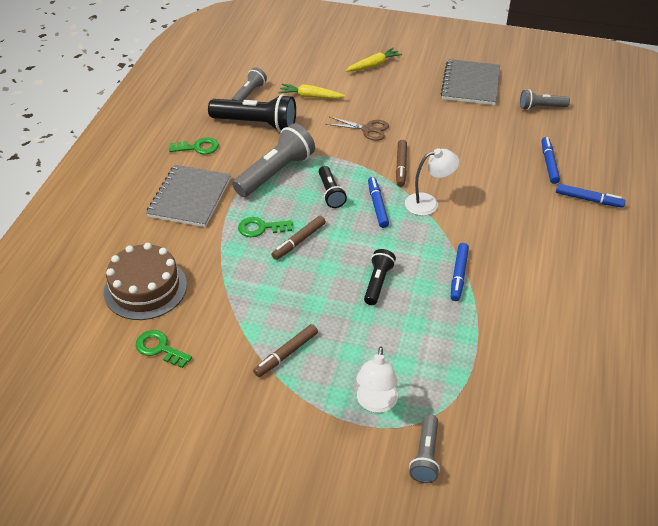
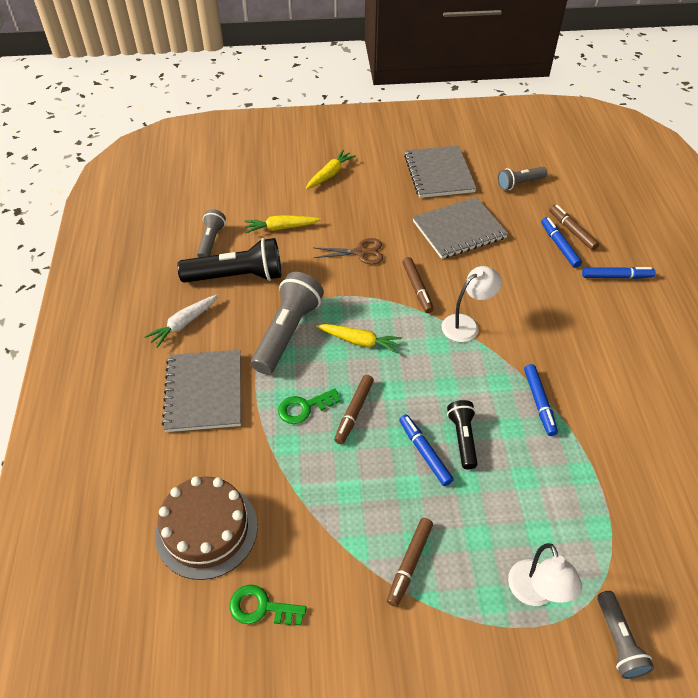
camera: 20 degrees left, 5 degrees up
green key [169,137,219,154] -> white carrot [144,295,218,348]
black flashlight [319,166,347,208] -> yellow carrot [316,324,402,353]
blue marker [368,177,389,228] -> blue marker moved to [399,414,454,486]
none -> grey notebook [413,197,508,259]
none -> brown marker [549,205,599,251]

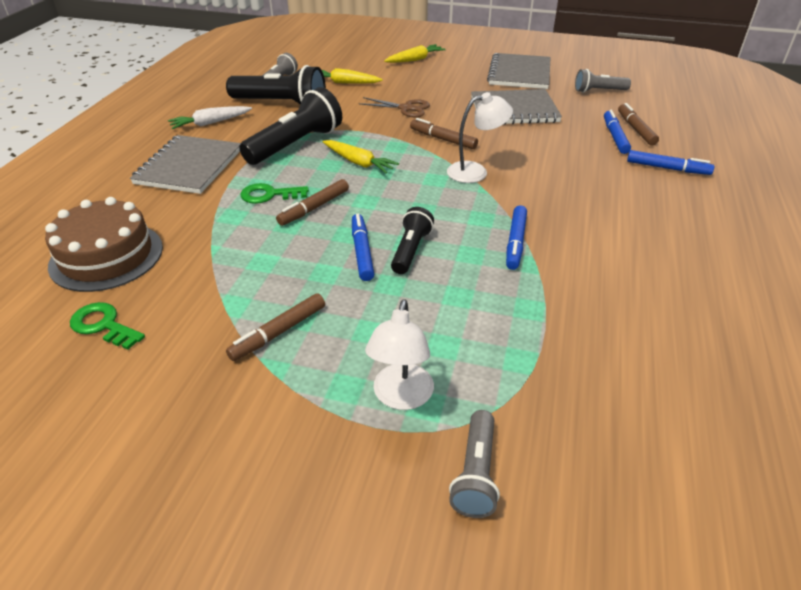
camera: 20 degrees right, 10 degrees down
grey flashlight [251,272,324,374] -> black flashlight [239,87,342,165]
brown marker [402,257,434,313] -> brown marker turned 120 degrees clockwise [410,118,478,149]

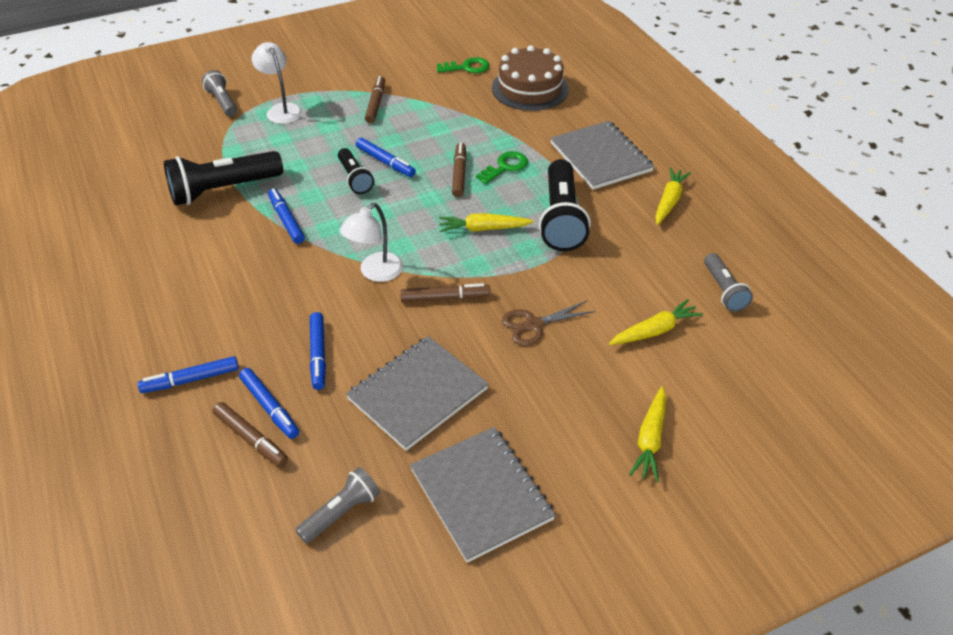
camera: 140 degrees right, 5 degrees up
white carrot [168,106,252,129] -> yellow carrot [655,168,691,225]
black flashlight [226,65,326,105] -> black flashlight moved to [164,151,283,206]
none -> blue marker [310,312,326,390]

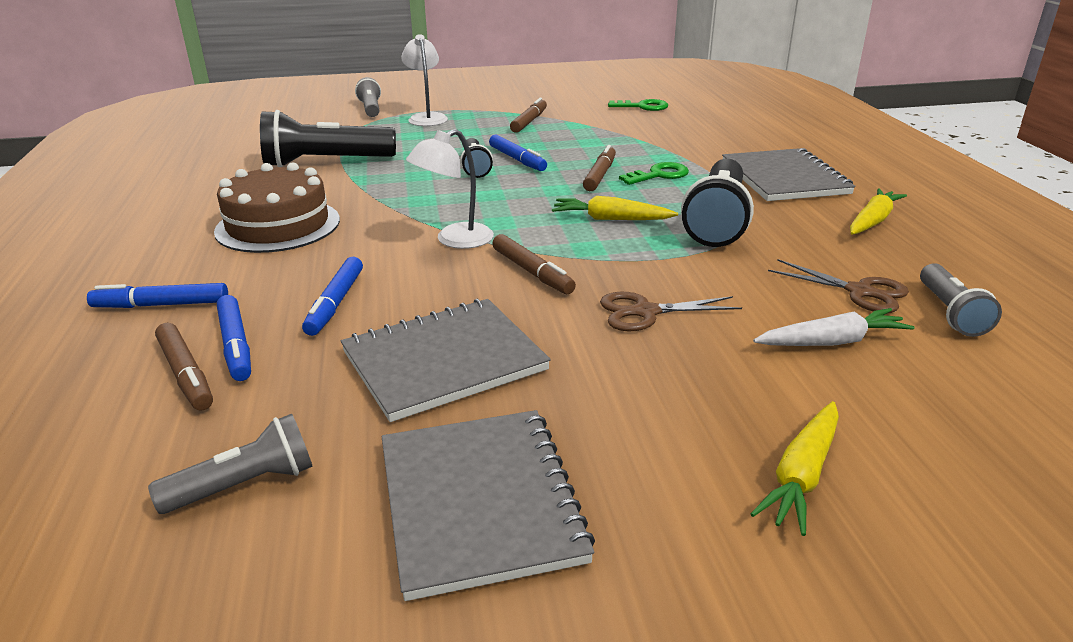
camera: 15 degrees right, 15 degrees down
blue marker [268,188,305,244] -> none
brown marker [400,283,490,302] -> brown marker turned 45 degrees clockwise [492,234,576,294]
brown cake [492,45,569,111] -> brown cake moved to [214,162,340,253]
yellow carrot [609,299,703,345] -> white carrot [753,308,915,346]
none -> brown scissors [768,259,909,313]

